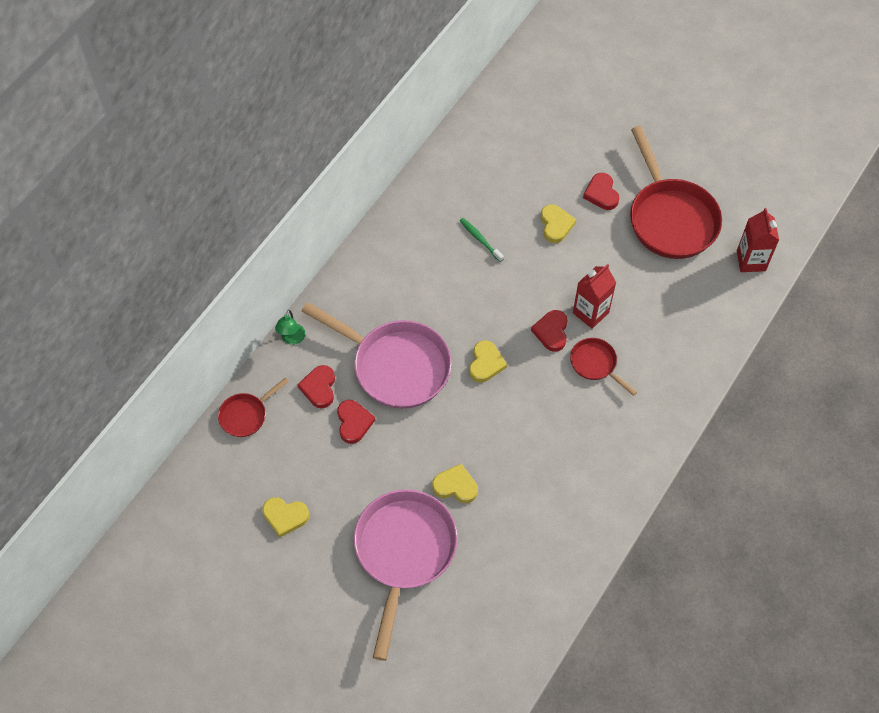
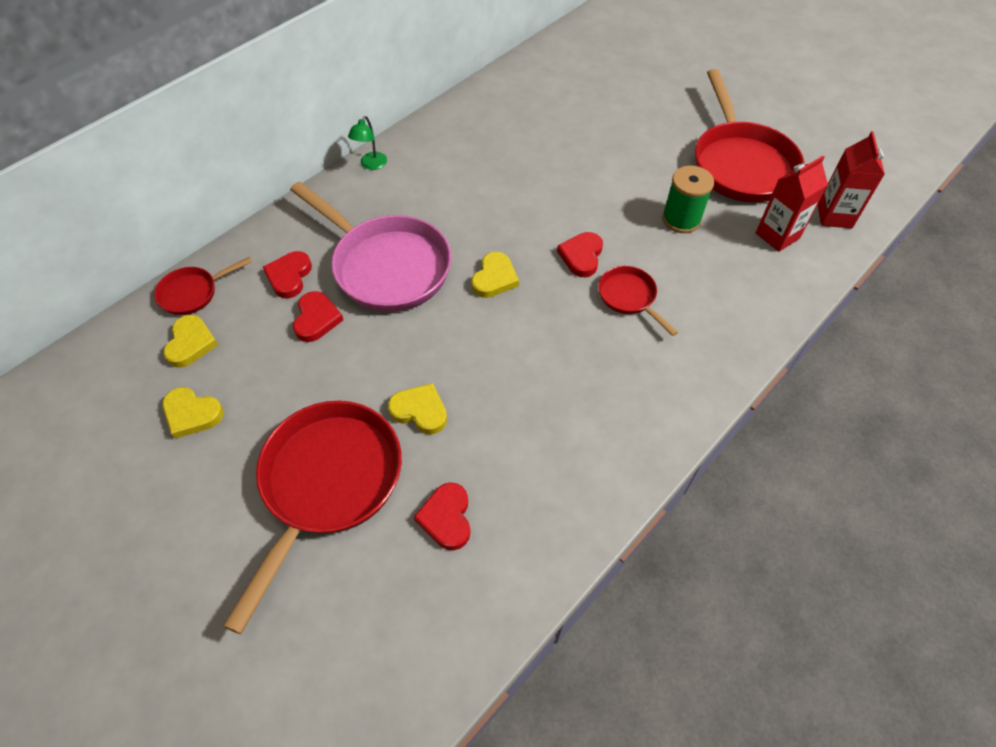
camera: 10 degrees right, 5 degrees down
green lamp [275,310,305,345] -> green lamp moved to [348,116,387,170]
pink pan [354,489,458,661] -> red pan [223,401,402,634]
green toothbrush [460,218,504,262] -> none
yellow heart [541,204,576,243] -> yellow heart moved to [163,315,218,368]
red carton [573,264,616,329] -> red carton moved to [756,156,828,252]
red heart [583,173,619,210] -> red heart moved to [414,482,470,551]
none -> green spool [662,166,714,233]

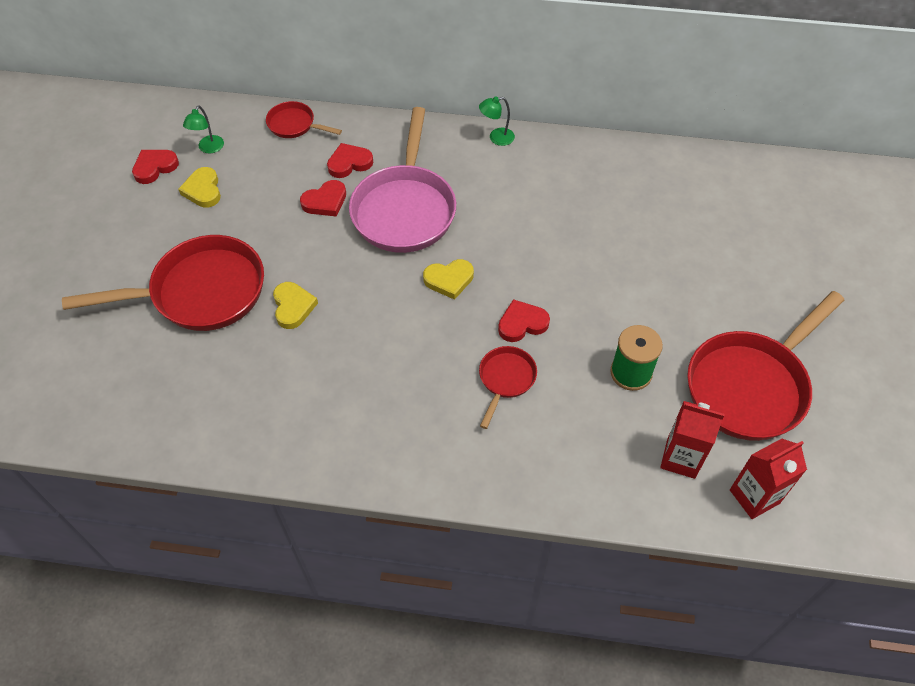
camera: 55 degrees right, 0 degrees up
yellow heart [163,315,218,368] -> none
red heart [414,482,470,551] -> red heart moved to [132,150,179,184]
none -> green lamp [183,105,224,153]

